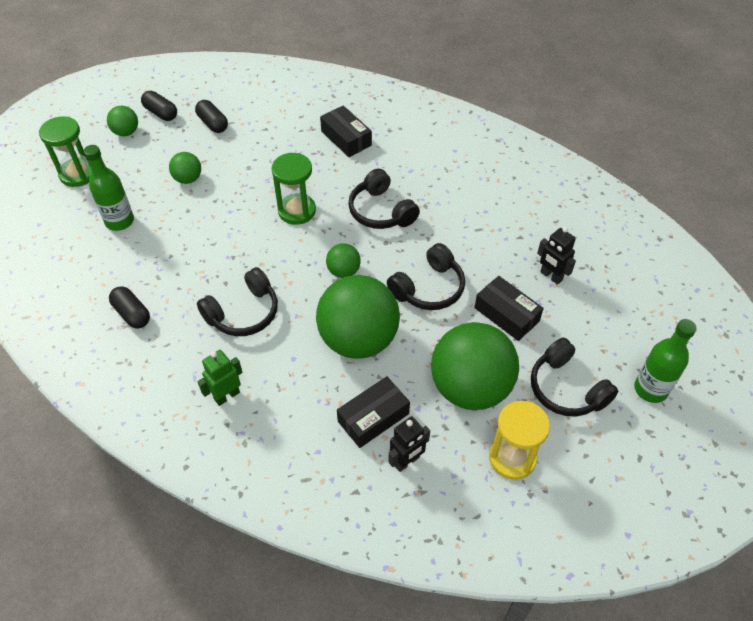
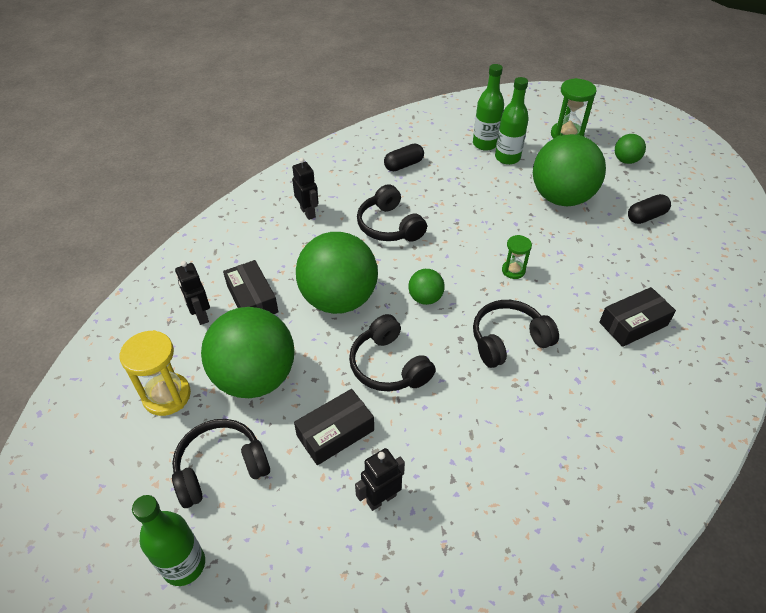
camera: 100 degrees right, 5 degrees down
black capsule [141,91,177,121] -> none
green ball [169,152,201,184] -> green ball [533,134,606,206], size x2.21
green robot [197,350,242,406] -> black robot [292,158,319,220]
green hourglass [272,153,316,225] -> green hourglass [502,235,532,279], size x0.59
none -> green bottle [473,64,504,151]

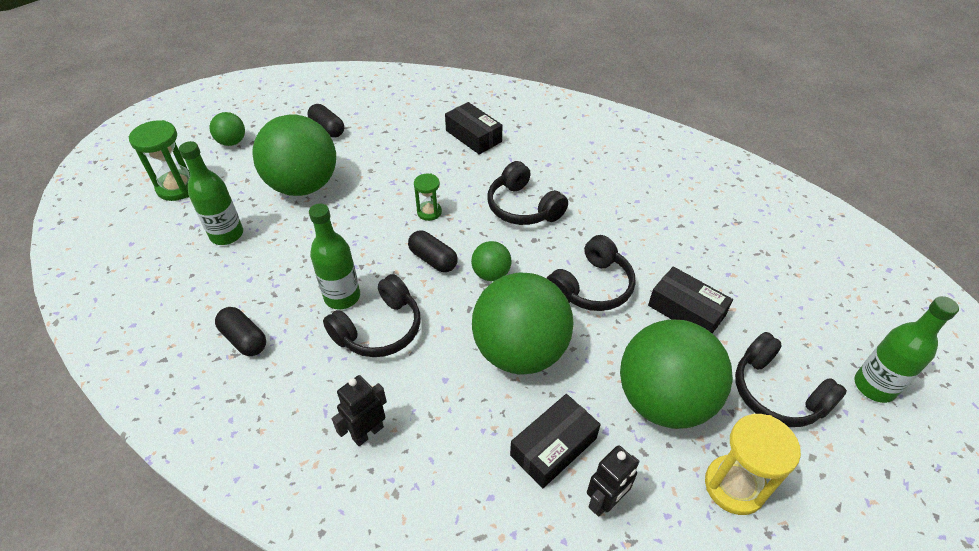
camera: 105 degrees left, 0 degrees up
black robot [355,448,405,511] -> none
green bottle [473,64,504,151] -> green bottle moved to [309,204,360,310]
none -> black capsule [408,230,458,272]

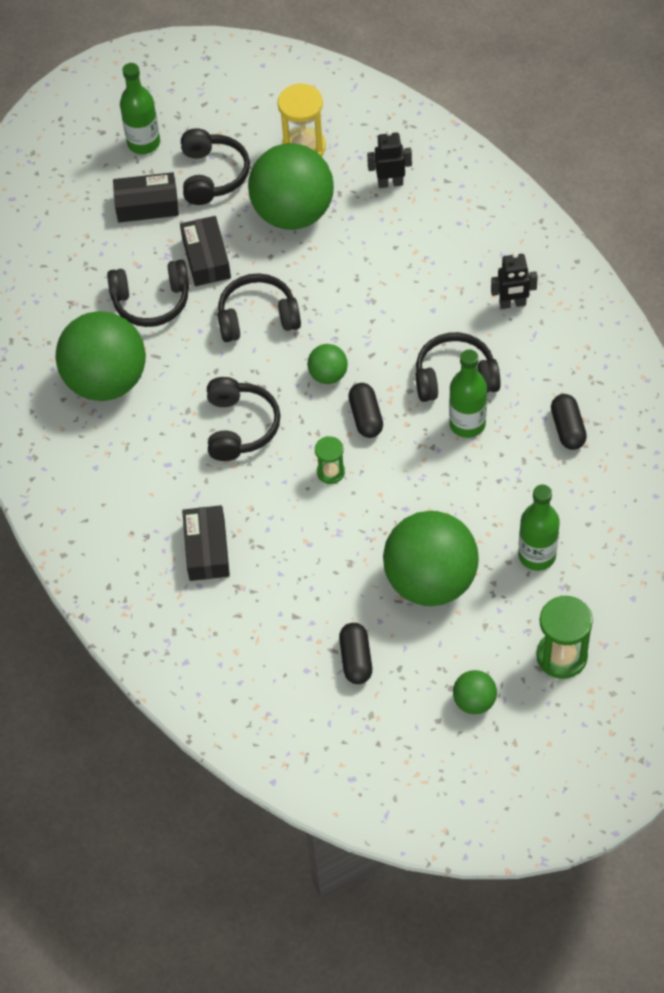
camera: 140 degrees left, 10 degrees up
green ball [472,273,574,374] -> green ball moved to [56,311,146,401]
black box [510,394,601,488] -> black box moved to [113,172,179,223]
none -> black headphones [107,260,189,327]

